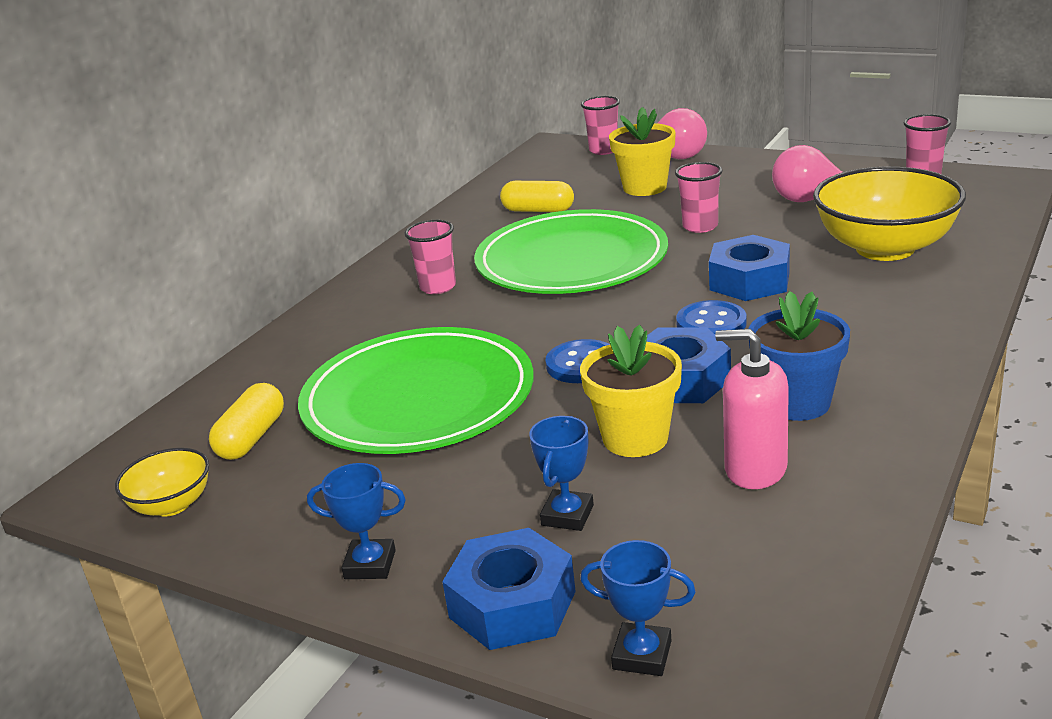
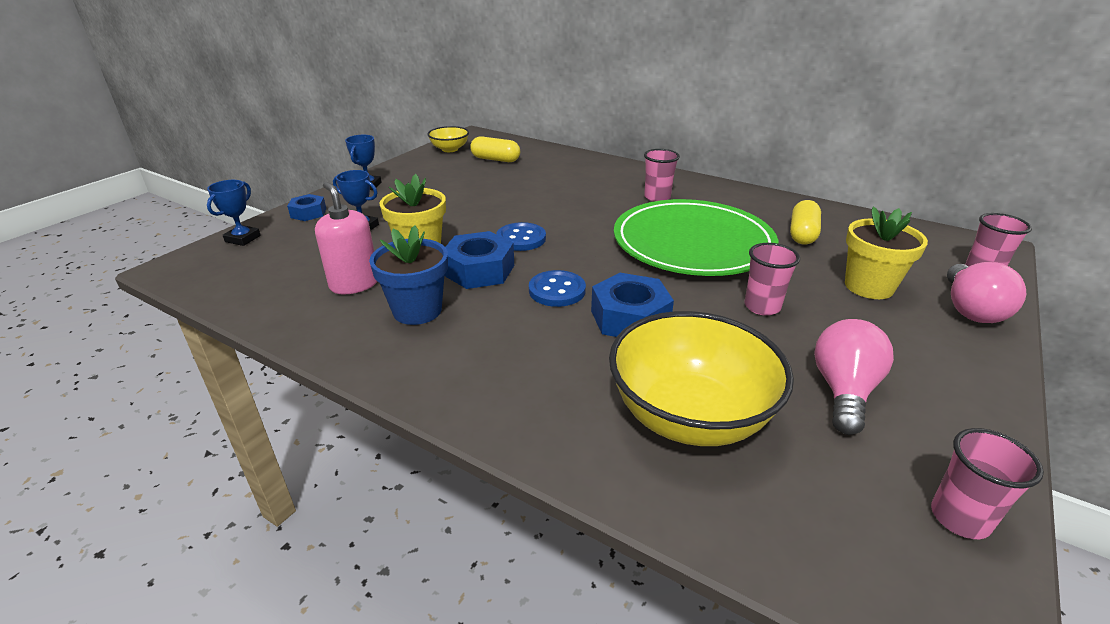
camera: 90 degrees right, 5 degrees up
green plate [298,327,533,454] -> none
blue nut [442,528,576,650] -> blue nut [287,194,326,221], size x0.59
pink soap dispenser [715,329,789,489] -> pink soap dispenser turned 60 degrees counterclockwise [315,182,377,294]

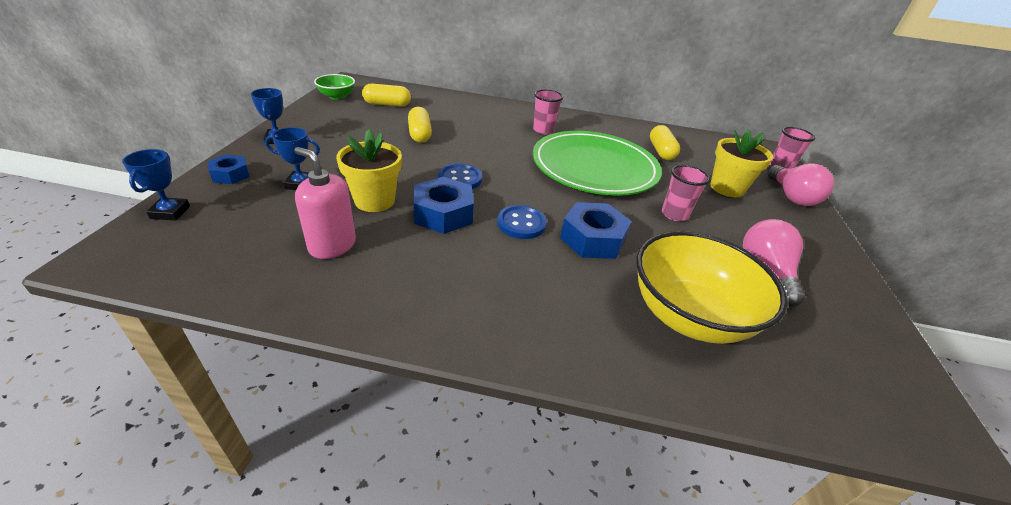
camera: 25 degrees left, 5 degrees up
blue flower pot [369,225,448,325] -> none
yellow bowl [427,126,469,152] -> green bowl [314,74,355,100]
pink cup [931,428,1044,539] -> none
none -> yellow capsule [408,107,432,143]

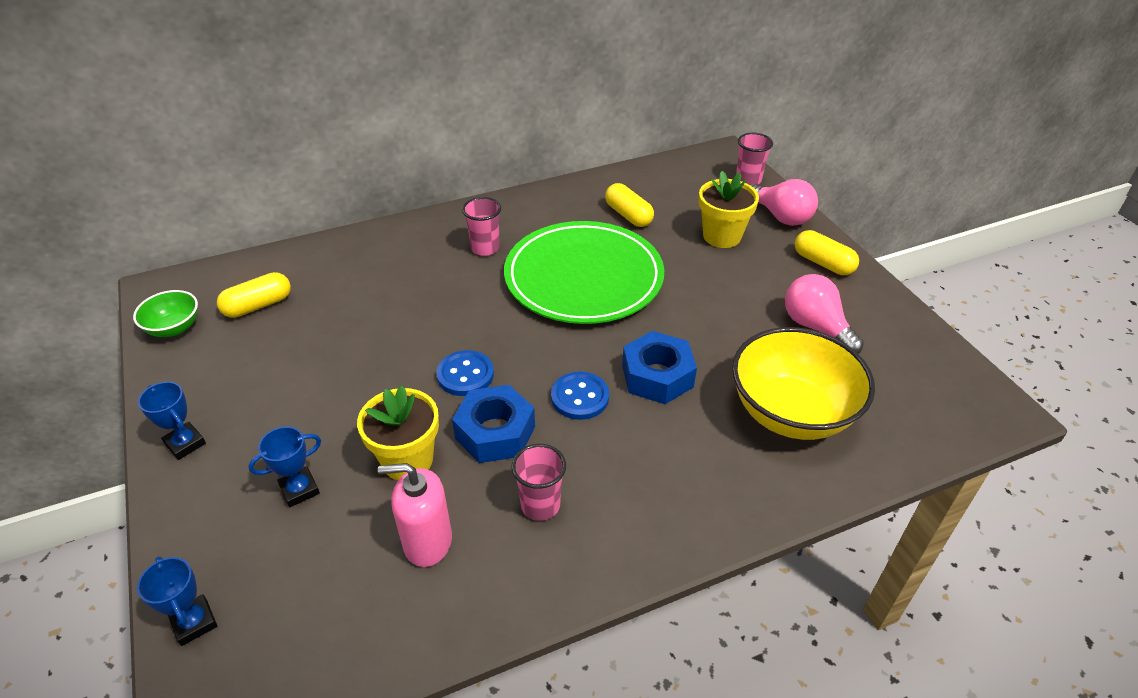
camera: 30 degrees left, 5 degrees up
blue nut [208,155,250,184] -> none
yellow capsule [408,107,432,143] -> yellow capsule moved to [795,230,859,275]
pink cup [662,165,710,221] -> pink cup moved to [511,444,566,521]

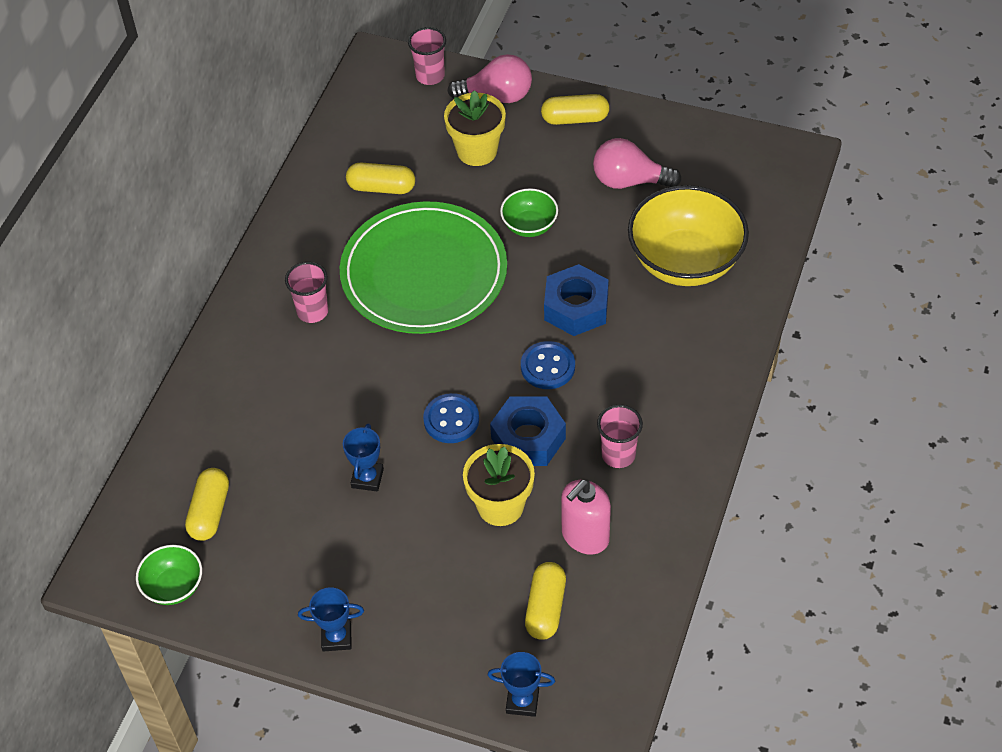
camera: 45 degrees left, 10 degrees up
blue trophy [248,427,321,507] -> blue trophy moved to [343,423,384,491]
none -> green bowl [500,188,558,237]
none -> yellow capsule [525,562,566,640]

